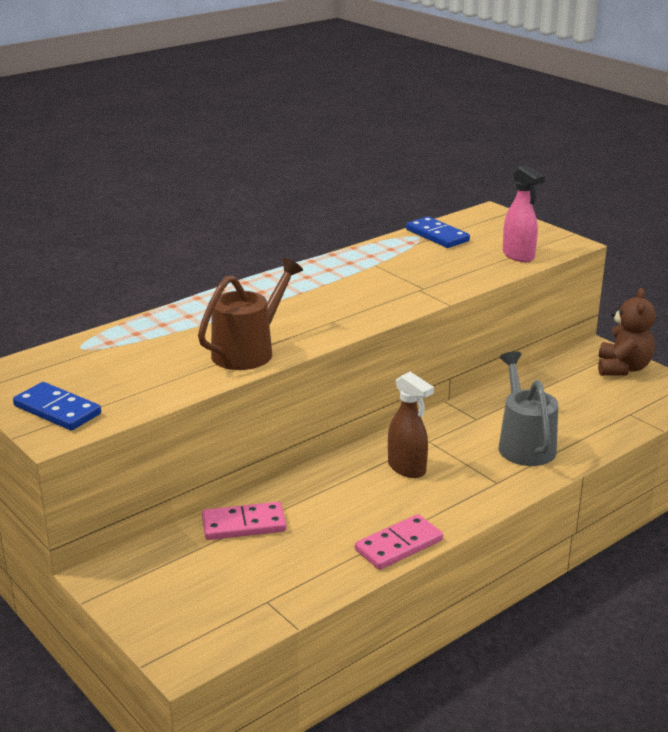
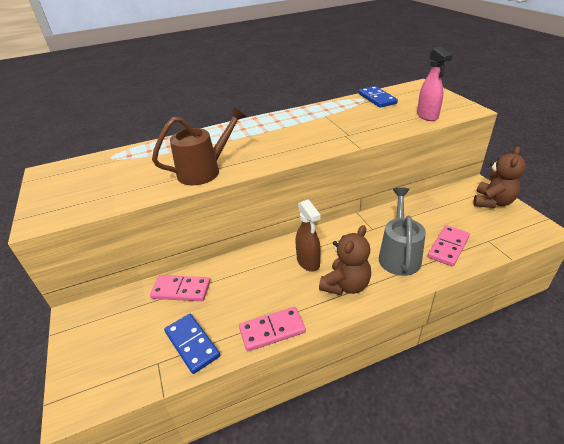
camera: 20 degrees right, 10 degrees up
blue domino [13,382,101,431] -> blue domino moved to [164,314,220,374]
none -> brown teddy bear [319,225,371,295]
none -> pink domino [428,225,470,267]

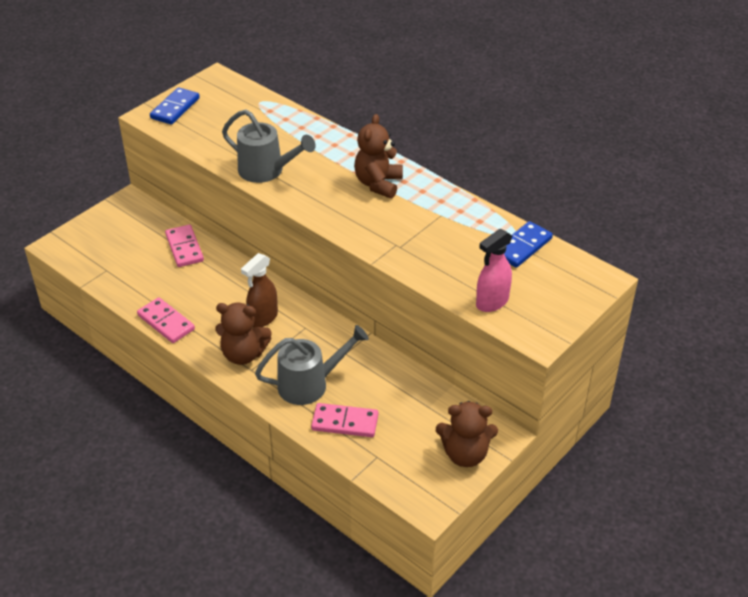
camera: 60 degrees right, 5 degrees up
brown watering can [152,107,247,185] -> grey watering can [222,109,316,183]
blue domino [164,314,220,374] -> blue domino moved to [150,87,200,124]
none -> brown teddy bear [354,114,403,198]

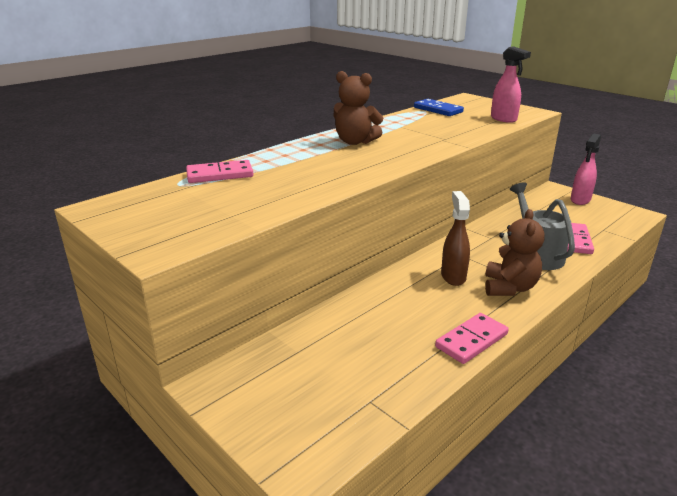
camera: 85 degrees left, 15 degrees down
blue domino [150,87,200,124] -> none
pink domino [165,225,204,267] -> pink domino moved to [186,160,253,183]
grey watering can [222,109,316,183] -> none
brown spray bottle [241,253,278,328] -> brown spray bottle turned 135 degrees counterclockwise [441,191,470,286]
brown teddy bear [436,401,498,467] -> pink spray bottle [571,133,601,205]

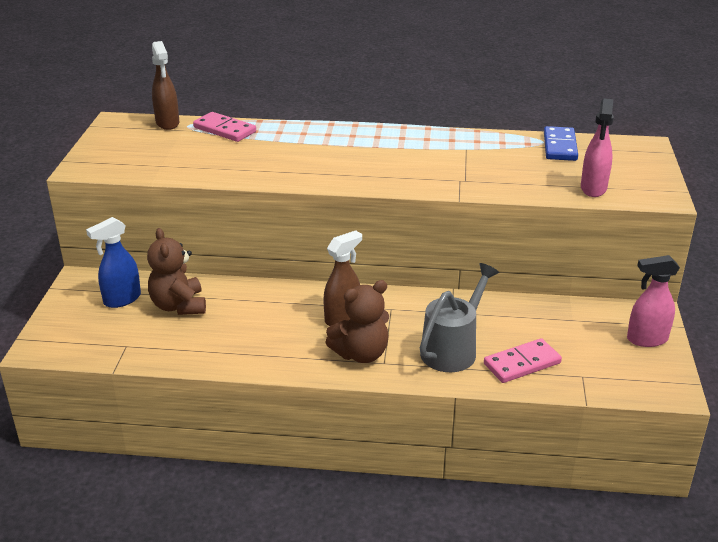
camera: 50 degrees right, 5 degrees up
brown teddy bear [334,71,383,145] -> brown teddy bear moved to [147,228,206,315]
pink domino [435,313,509,364] -> none
none -> blue spray bottle [86,217,141,308]
none -> brown spray bottle [152,41,179,130]

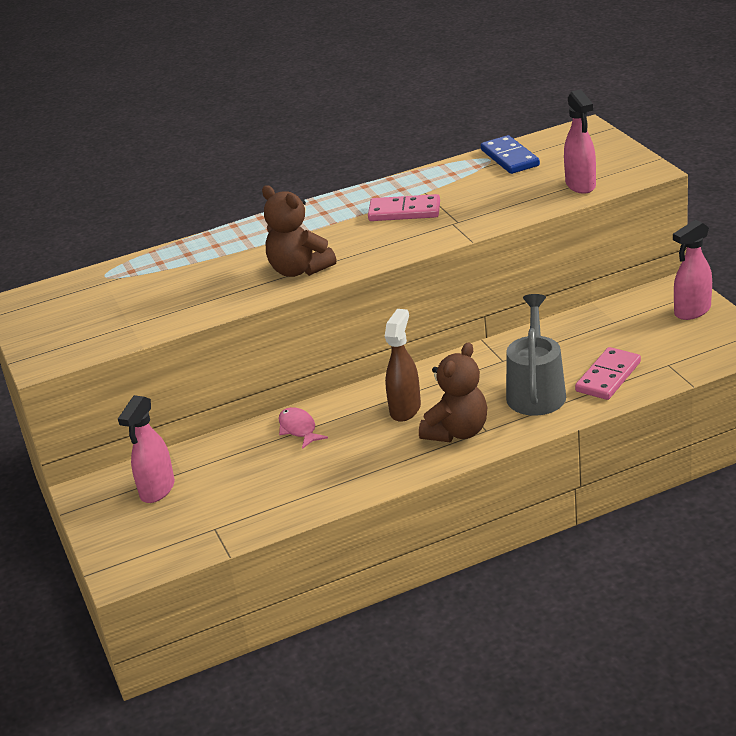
camera: 25 degrees left, 0 degrees up
blue spray bottle [86,217,141,308] -> pink spray bottle [118,395,175,503]
brown teddy bear [147,228,206,315] -> brown teddy bear moved to [262,185,336,277]
brown spray bottle [152,41,179,130] -> none
pink domino [193,112,256,142] -> pink domino moved to [368,194,440,221]
none -> pink fish [279,407,328,449]

